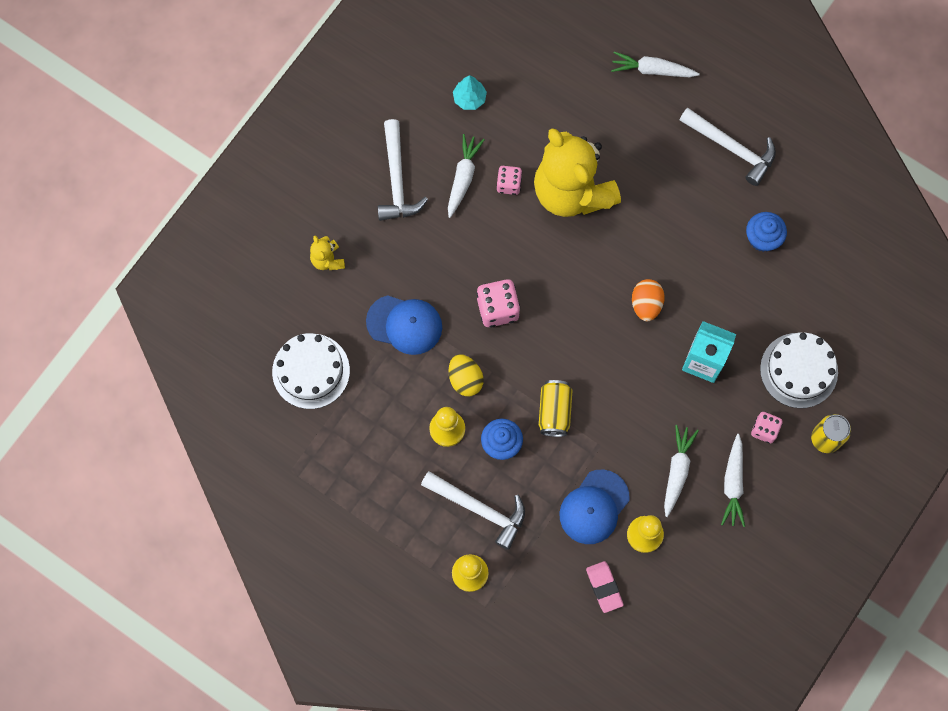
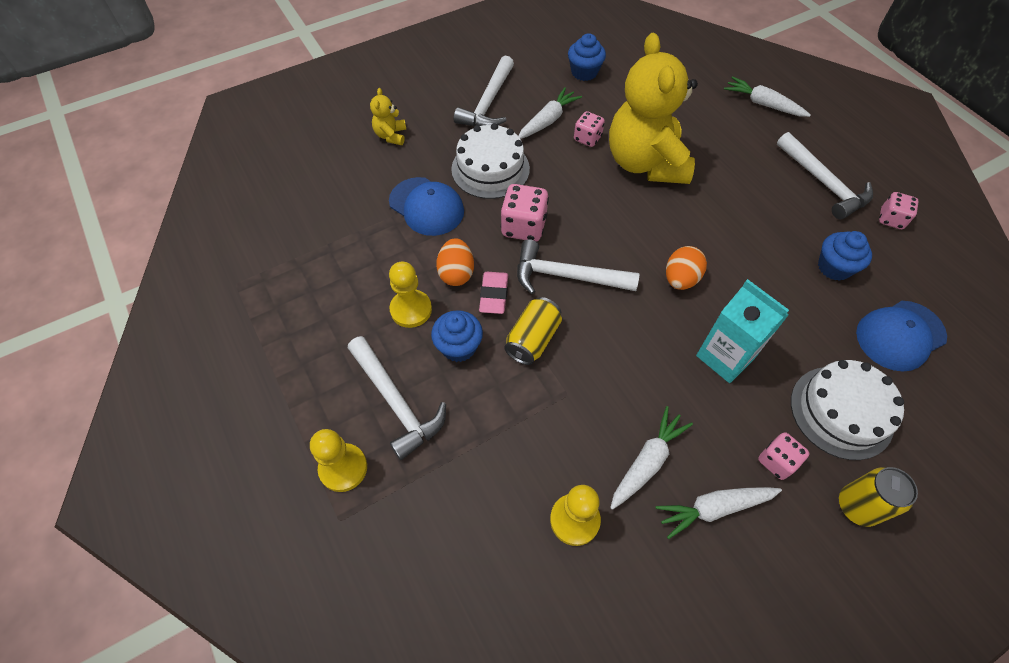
camera: 25 degrees right, 15 degrees down
white cake [272,333,350,409] -> white cake moved to [451,123,530,199]
yellow egg [449,354,484,396] -> orange egg [436,238,474,286]
turquoise tree [453,75,487,110] -> blue cupcake [568,33,606,81]
blue cap [559,469,629,544] -> blue cap moved to [856,301,947,372]
pink eraser [586,561,624,613] -> pink eraser moved to [479,272,508,314]
white carrot [721,434,745,527] -> white carrot turned 45 degrees clockwise [656,487,782,539]
none -> white hammer [517,239,639,294]
none -> pink dice [879,192,919,229]

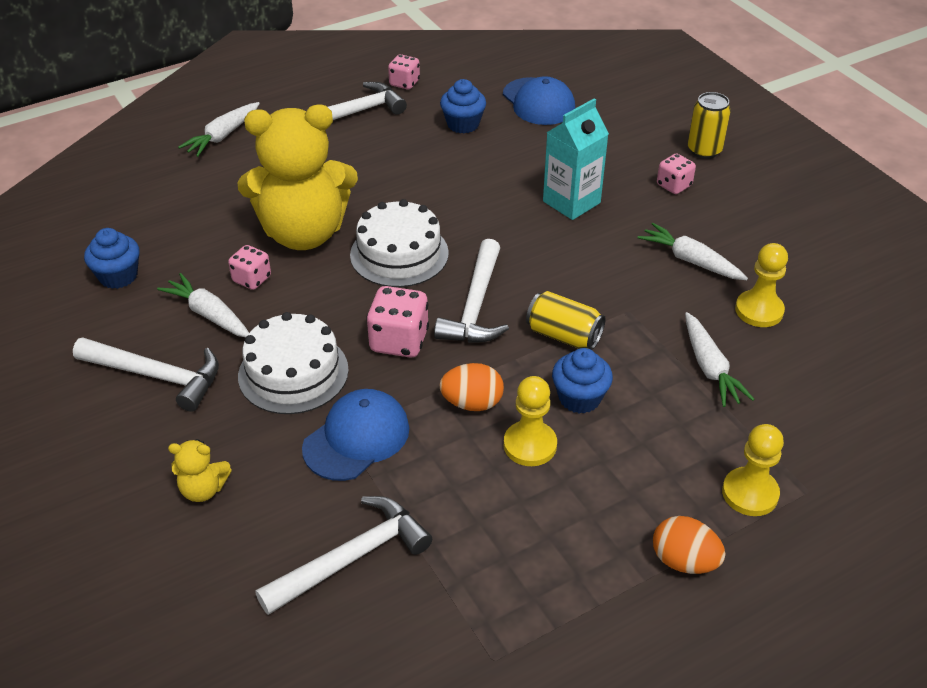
camera: 90 degrees left, 15 degrees down
white hammer [348,336,446,460] -> white hammer moved to [255,496,432,615]
pink eraser [479,272,508,314] -> none
white carrot [656,487,782,539] -> white carrot moved to [685,312,755,407]
orange egg [666,246,707,290] -> orange egg moved to [653,516,725,574]
white cake [791,360,904,460] -> white cake moved to [350,199,449,287]

